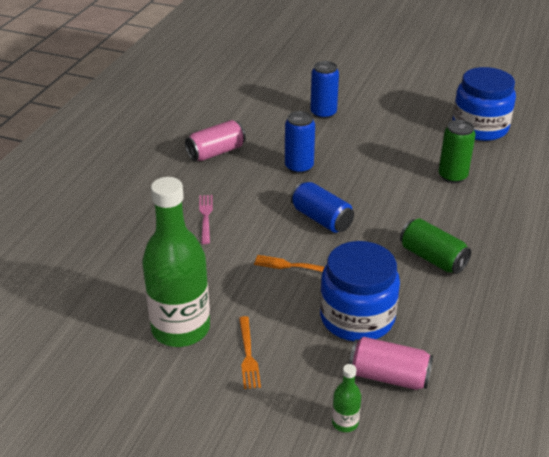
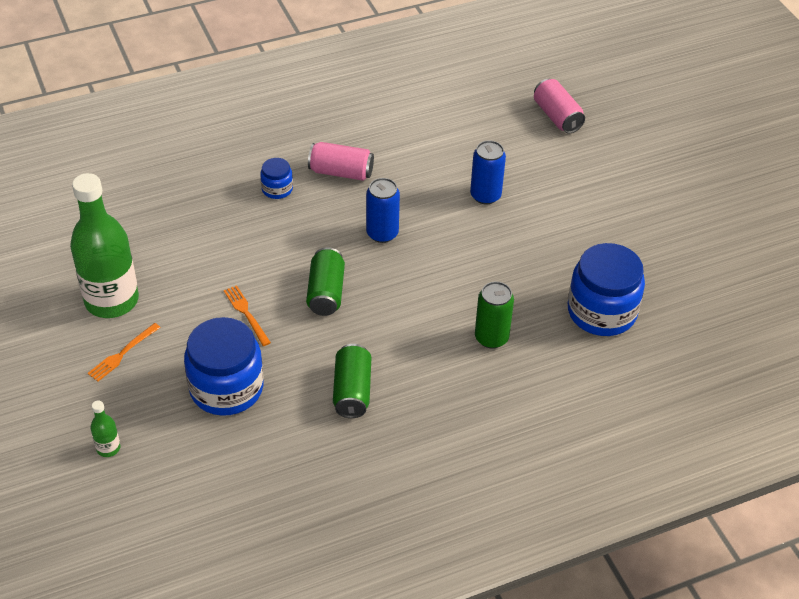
camera: 45 degrees right, 10 degrees up
pink fork [199,195,213,244] -> none
blue can [291,181,354,233] -> green can [306,247,345,316]
pink can [349,337,433,390] -> pink can moved to [534,79,585,133]
none -> blue jar [260,158,293,199]

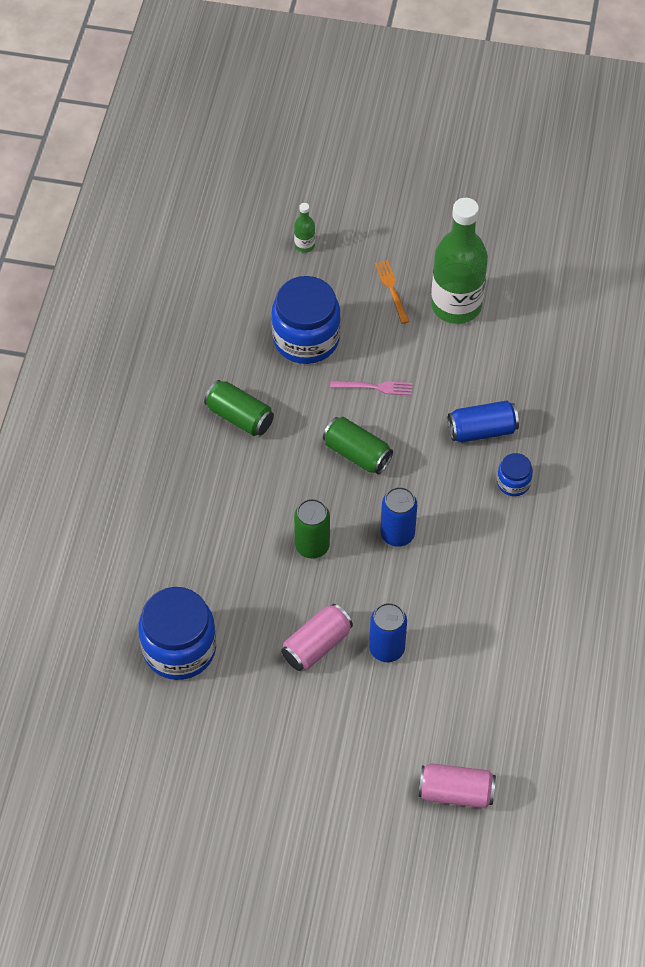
camera: 125 degrees right, 10 degrees up
orange fork [224,285,271,346] -> pink fork [330,380,412,395]
pink can [308,142,374,181] -> pink can moved to [281,604,353,671]
green can [475,281,514,349] -> green can moved to [294,499,330,559]
none -> blue can [448,400,519,443]

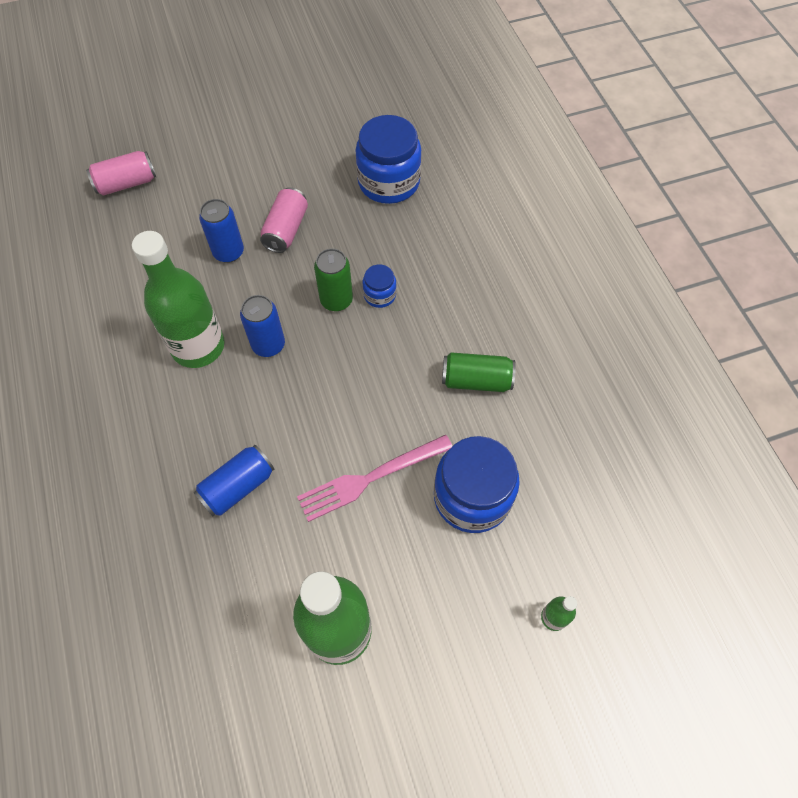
camera: 150 degrees right, 5 degrees up
green can [323,417,393,474] -> none
pink fork [330,380,412,395] -> pink fork [297,435,452,522], size x1.76
orange fork [375,260,409,324] -> none
blue jar [497,453,533,496] -> blue jar moved to [363,265,396,308]
none -> green bottle [132,231,225,368]

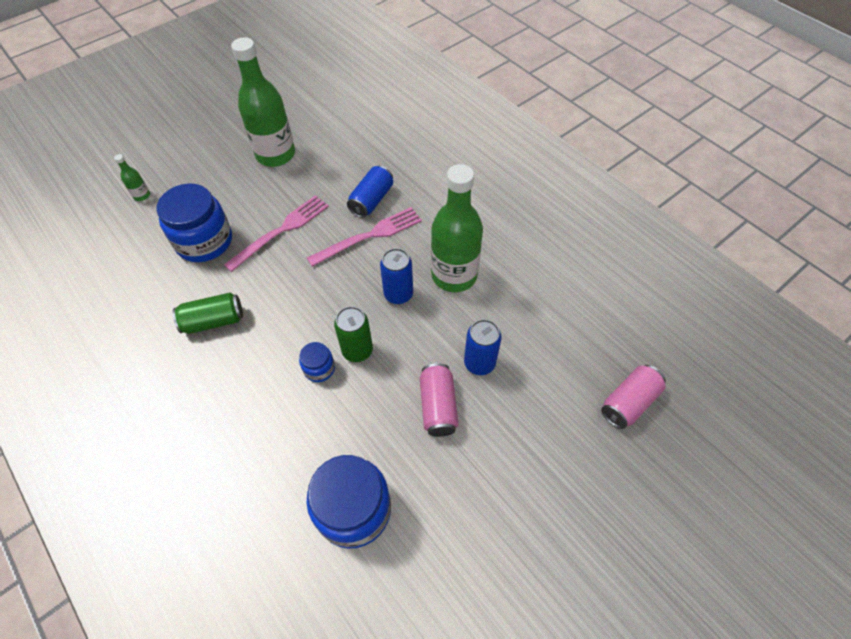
camera: 160 degrees right, 5 degrees down
none -> pink fork [307,207,422,267]

